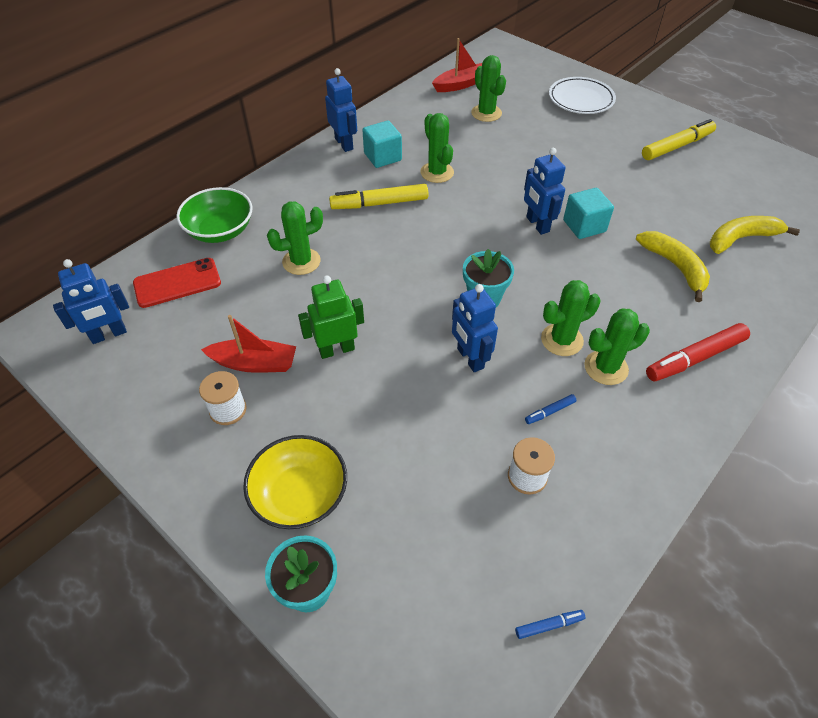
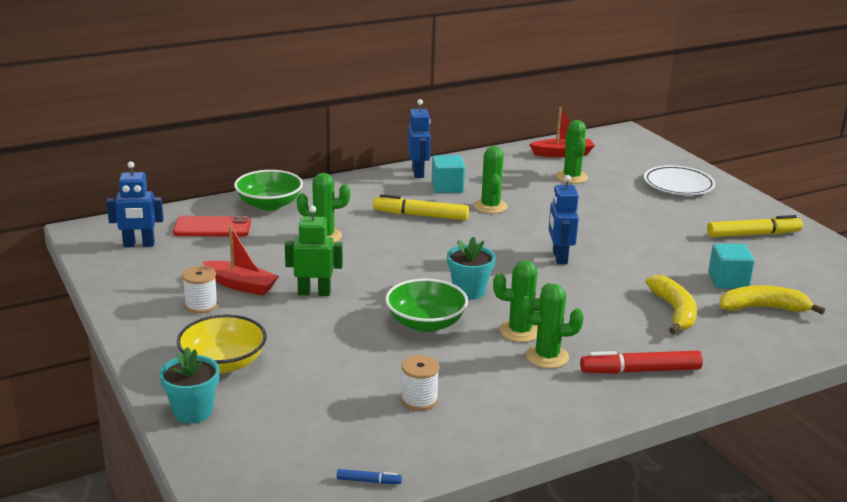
camera: 20 degrees right, 25 degrees down
blue robot [452,284,498,372] -> green bowl [385,279,468,332]
blue marker [525,394,576,424] -> none
turquoise cube [563,188,614,239] -> turquoise cube moved to [708,243,755,289]

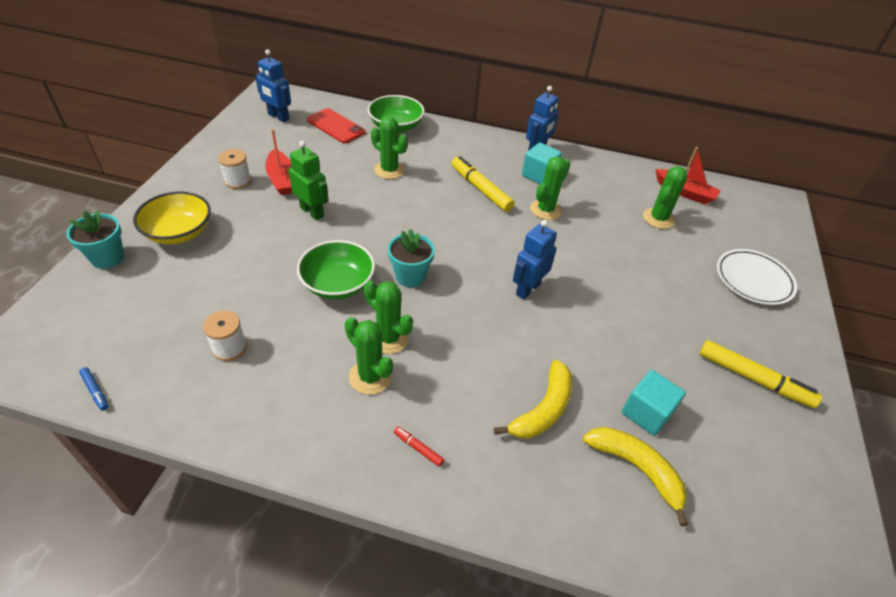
camera: 40 degrees right, 20 degrees up
red marker [580,351,703,374] -> red marker [394,426,444,467], size x0.45

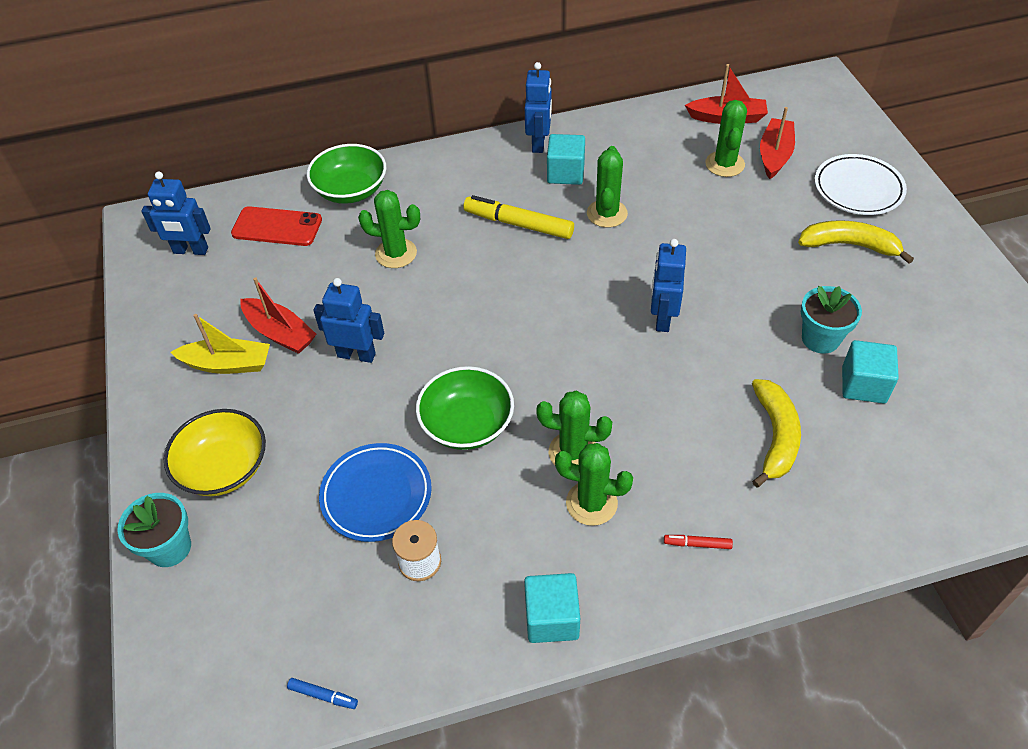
camera: 25 degrees left, 5 degrees up
white spool [218,149,251,189] -> yellow boat [170,314,270,374]
green robot [288,141,329,220] -> blue robot [313,278,384,363]
turquoise flower pot [388,229,435,287] -> turquoise flower pot moved to [801,286,862,354]
yellow banana [583,427,688,526] -> yellow banana moved to [798,220,914,264]
yellow marker [700,340,822,408] -> none
none -> blue plate [319,443,432,542]
none -> turquoise cube [524,573,580,643]
none -> red boat [760,107,795,179]

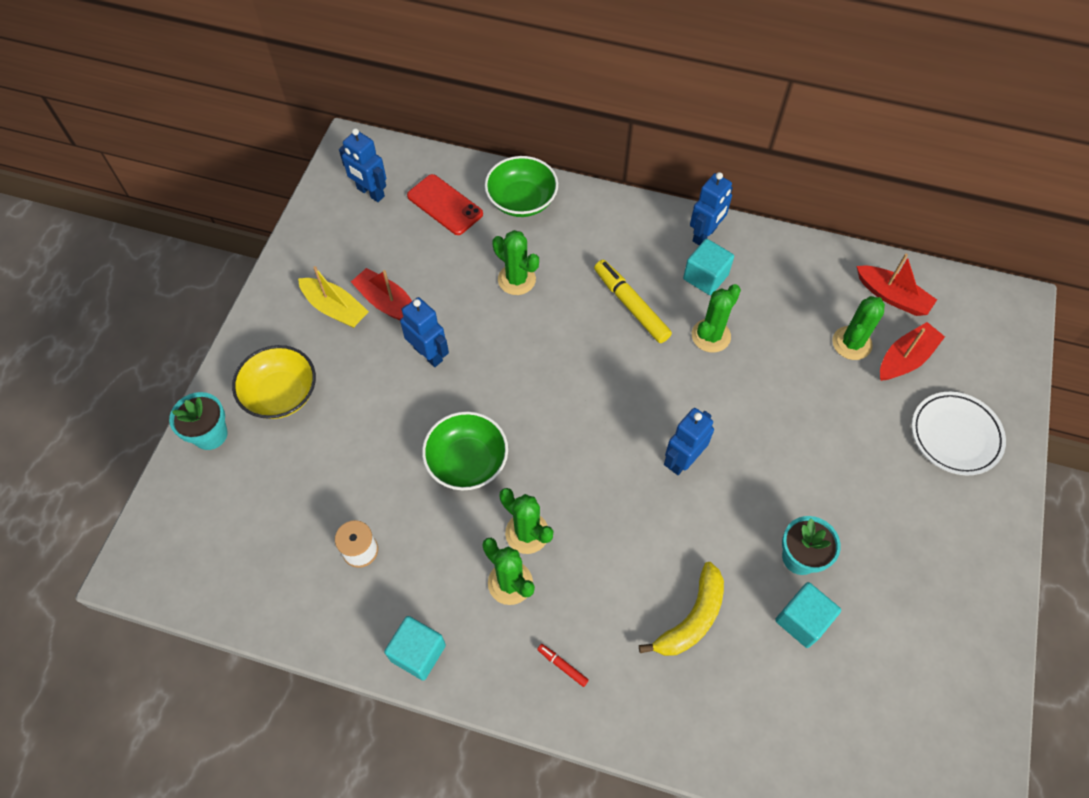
camera: 30 degrees right, 10 degrees up
red boat [240,277,316,354] -> red boat turned 150 degrees clockwise [351,268,412,320]
blue marker [287,678,358,709] -> none
blue plate [319,443,432,542] -> none
yellow banana [798,220,914,264] -> none

